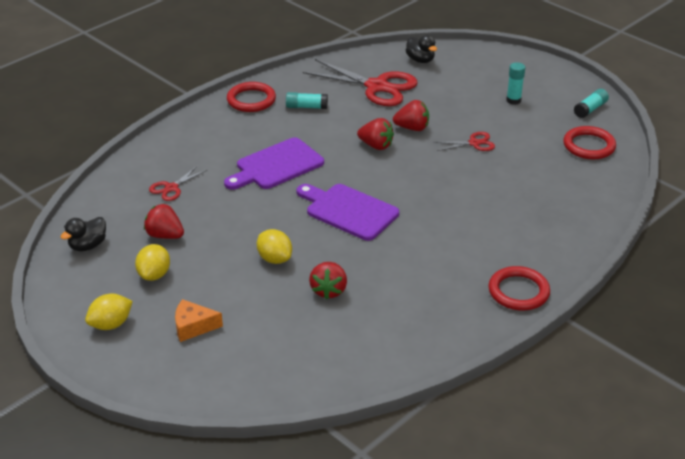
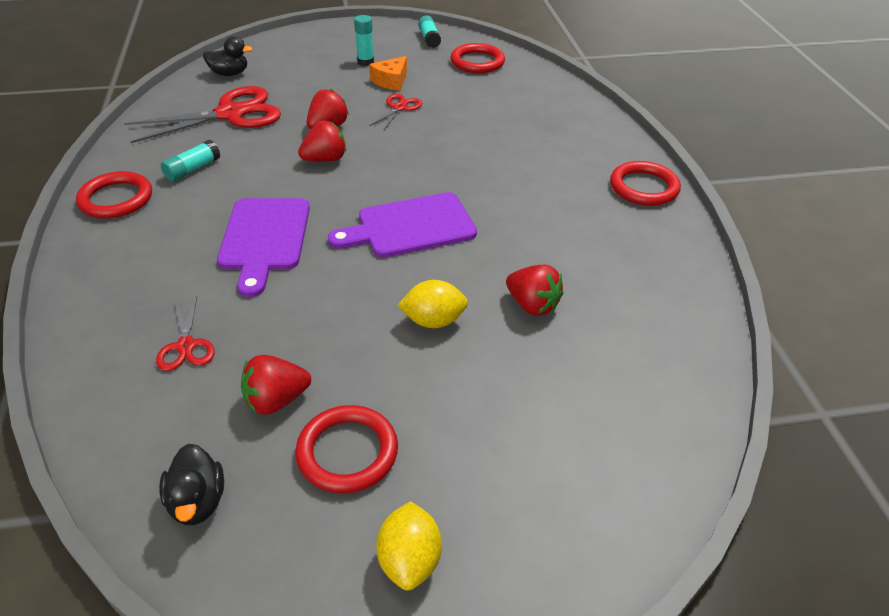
camera: 55 degrees left, 5 degrees up
yellow lemon [135,244,170,281] -> red ring [295,405,398,493]
orange cheese [175,299,223,342] -> orange cheese moved to [369,56,407,91]

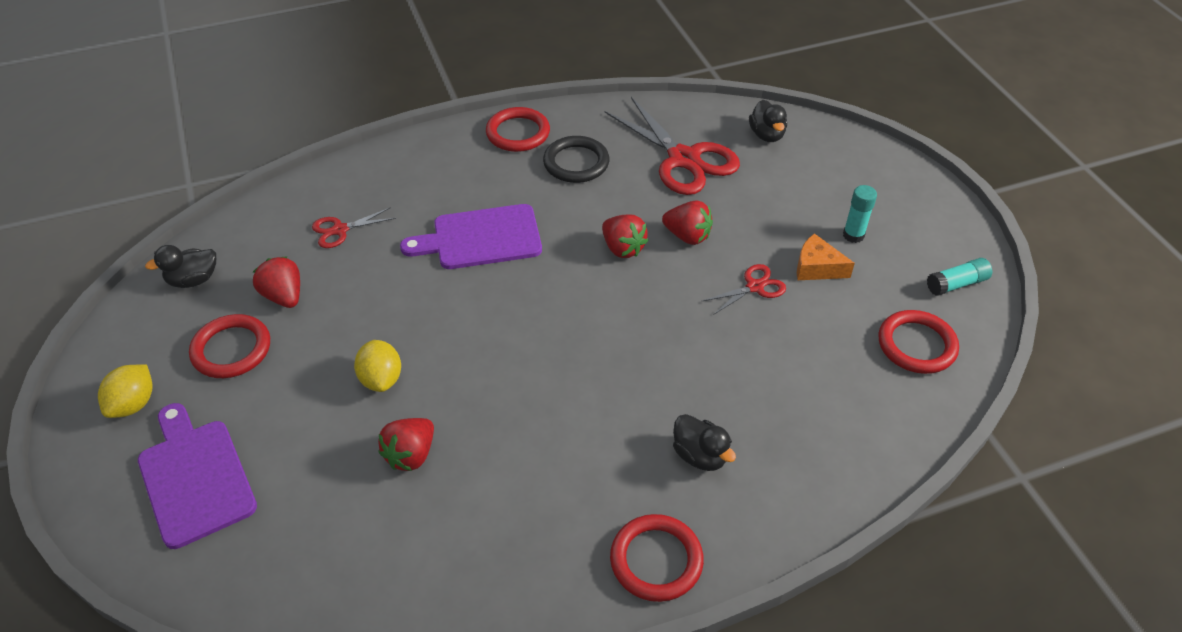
camera: 80 degrees right, 5 degrees up
turquoise glue stick [161,140,220,182] -> black ring [543,136,609,183]
purple cutting board [328,192,477,258] -> purple cutting board moved to [138,403,257,549]
red scissors [369,94,422,130] -> red scissors turned 45 degrees counterclockwise [701,264,786,315]
yellow lemon [376,501,442,591] -> yellow lemon turned 60 degrees counterclockwise [98,364,153,418]
none -> black duck [673,414,736,471]

